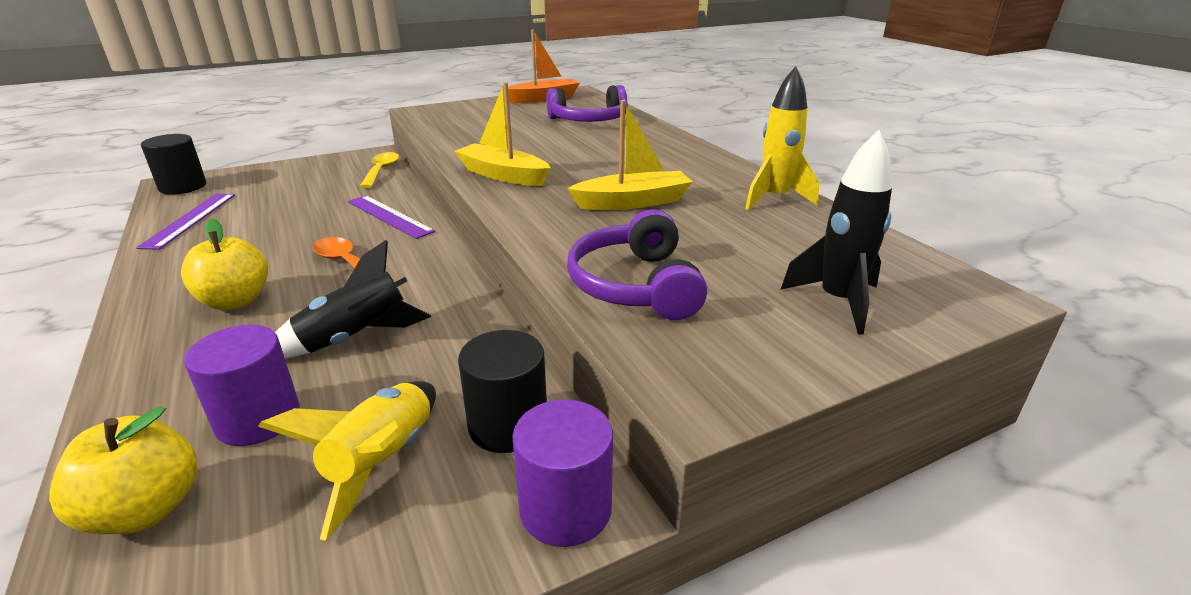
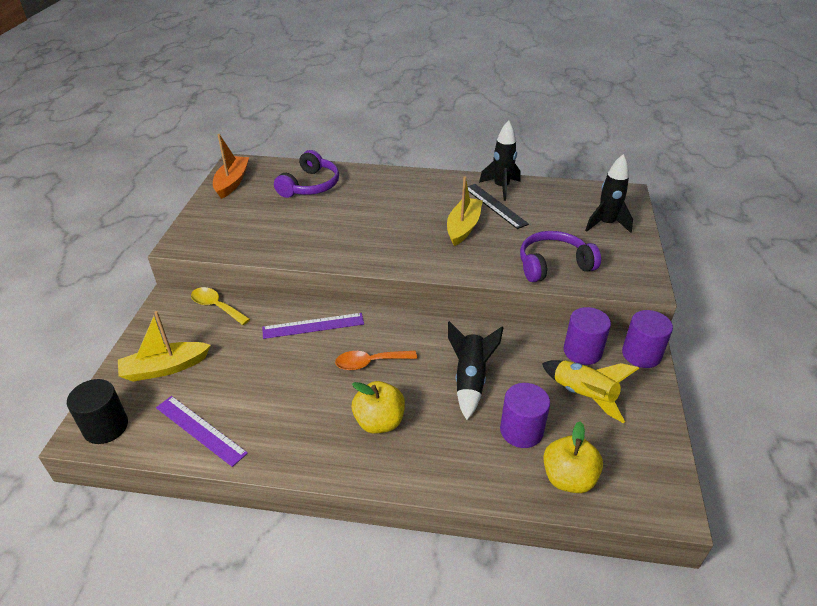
camera: 55 degrees left, 10 degrees up
yellow boat [455,82,551,186] -> yellow boat moved to [118,311,211,382]
black cylinder [458,330,547,453] -> purple cylinder [564,307,611,365]
purple headphones [567,209,707,320] -> purple headphones turned 135 degrees clockwise [520,231,601,282]
yellow rocket [745,66,819,210] -> black rocket [479,120,521,201]
none -> black ruler [468,184,529,229]

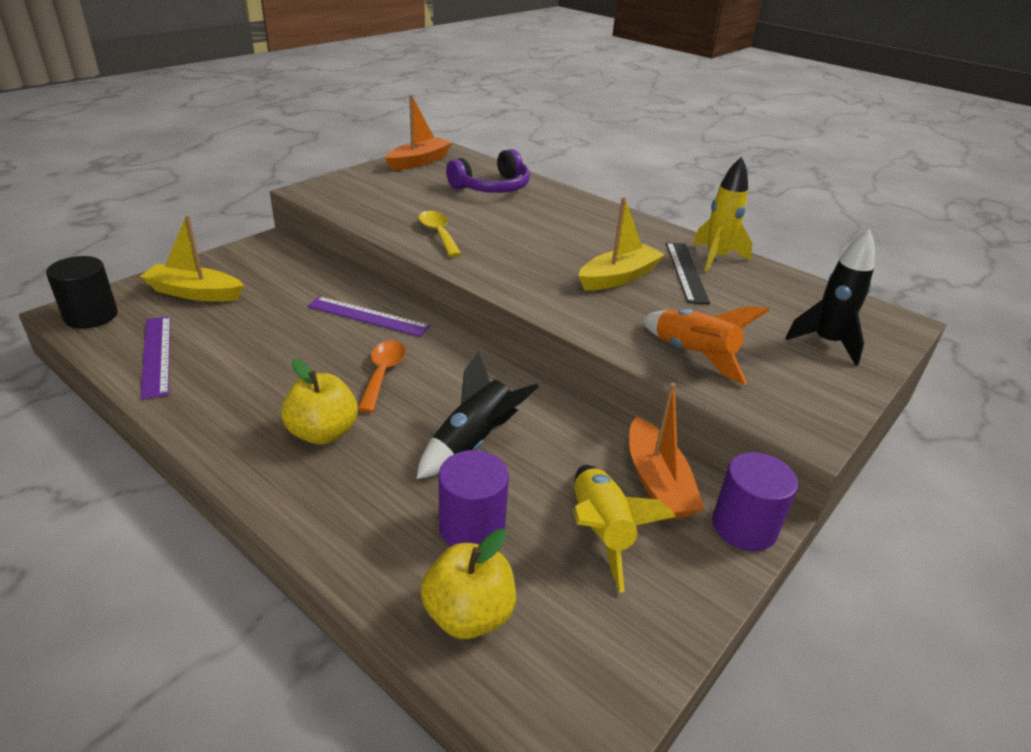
camera: 30 degrees right, 5 degrees down
yellow spoon [191,287,250,325] -> yellow spoon moved to [419,211,461,257]
orange spoon [335,351,417,370] -> orange spoon turned 75 degrees clockwise [358,340,406,413]
black rocket [479,120,521,201] -> yellow rocket [693,157,753,272]
purple headphones [520,231,601,282] -> orange rocket [641,306,770,385]
purple cylinder [564,307,611,365] -> orange boat [629,383,705,520]

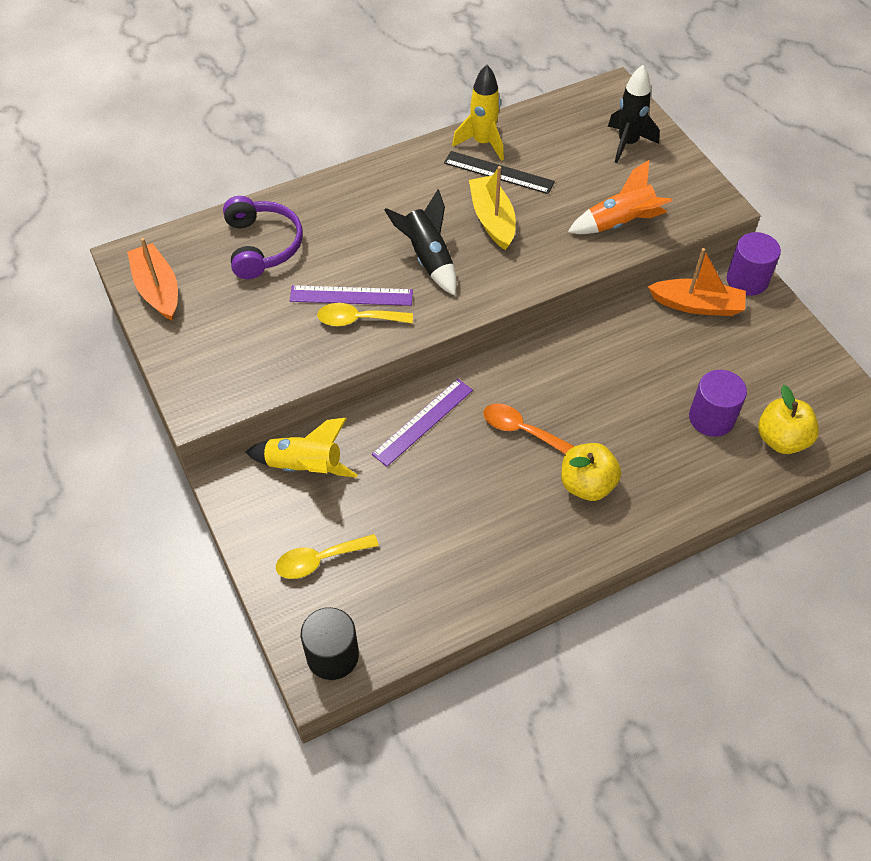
camera: 65 degrees left, 20 degrees up
yellow boat [140,215,244,302] -> yellow spoon [276,534,379,579]
purple ruler [140,316,171,400] -> purple ruler moved to [290,285,413,306]
black rocket [416,352,539,479] -> black rocket moved to [384,190,457,296]
yellow rocket [573,465,676,592] -> yellow rocket moved to [245,418,358,478]

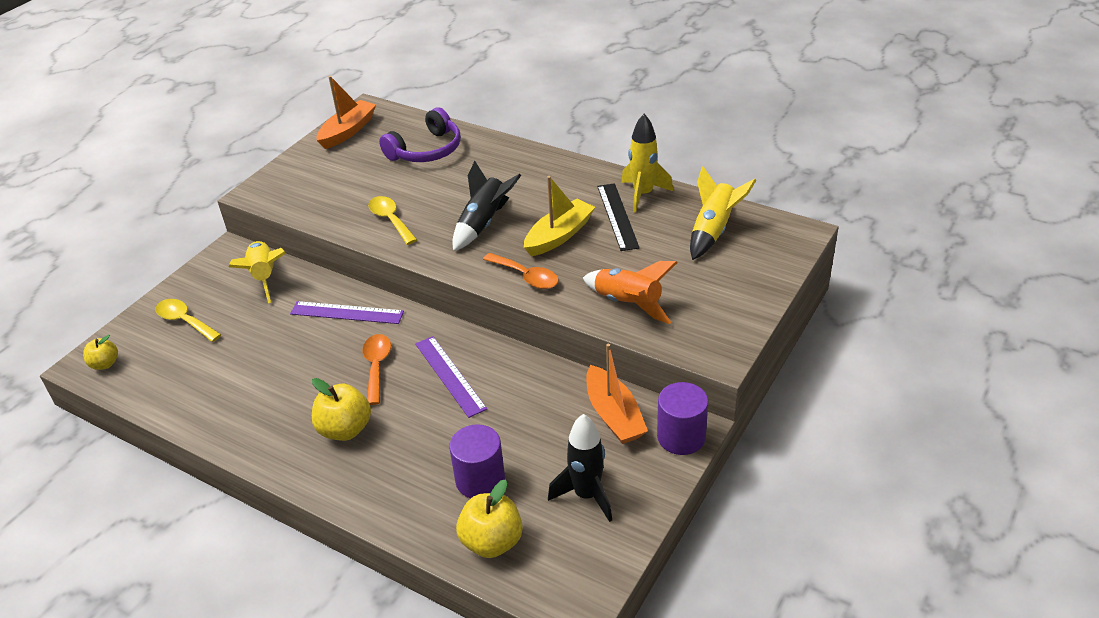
camera: 60 degrees right, 15 degrees down
purple ruler [290,285,413,306] -> purple ruler moved to [415,336,487,418]
black cylinder [301,607,359,680] -> yellow apple [83,335,118,370]
black rocket [608,65,659,163] -> black rocket moved to [548,414,612,522]
none -> orange spoon [483,253,559,289]
none -> yellow rocket [690,167,756,260]

